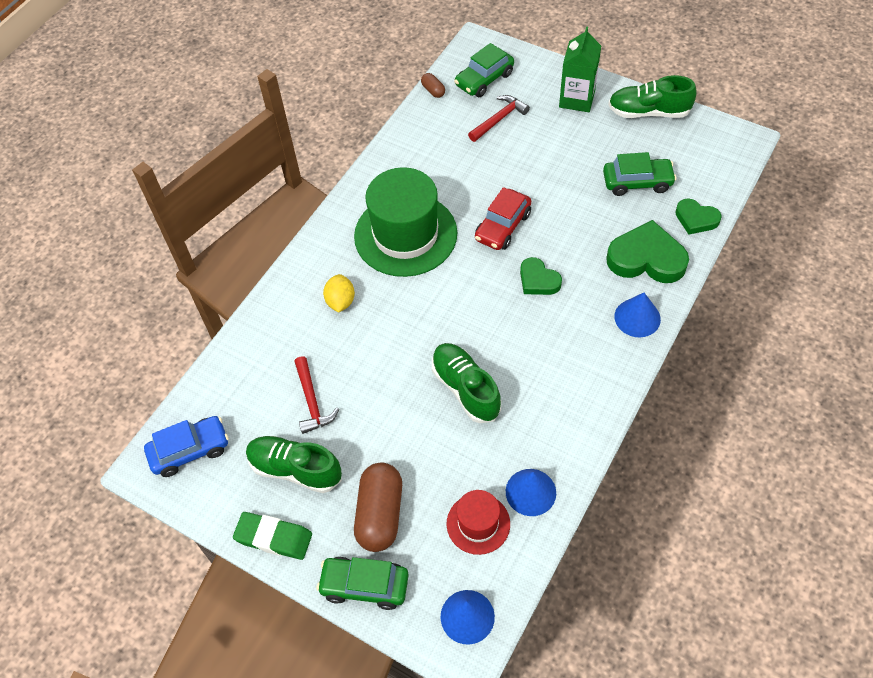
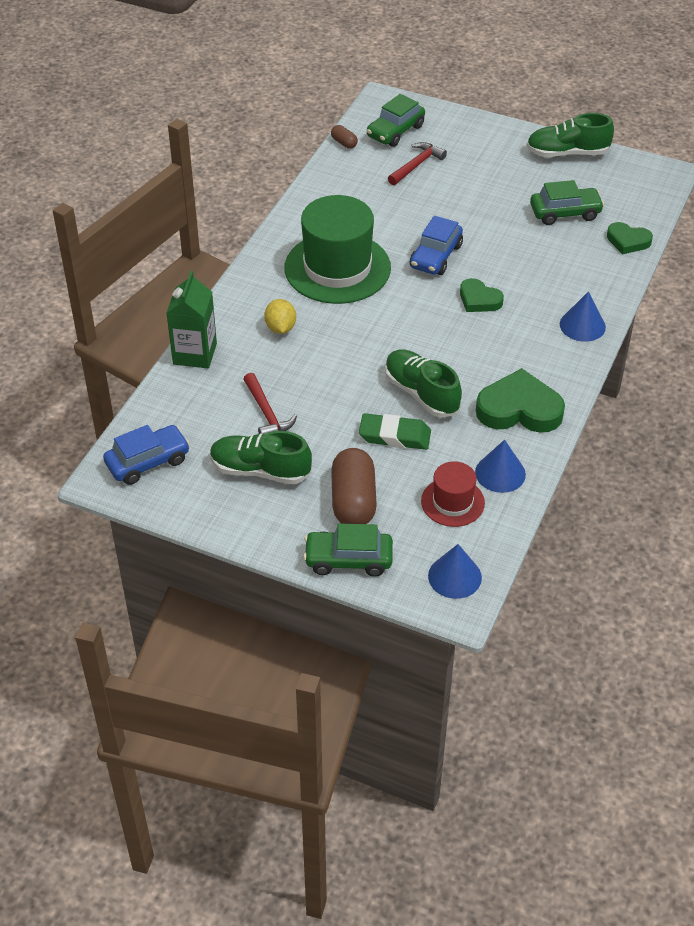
camera: 10 degrees left, 10 degrees down
green eraser [233,512,312,560] -> green eraser moved to [359,413,431,450]
red car [475,187,531,250] -> blue car [410,216,463,275]
green carton [559,26,601,112] -> green carton moved to [166,271,217,368]
green heart [606,220,689,283] -> green heart moved to [476,368,565,433]

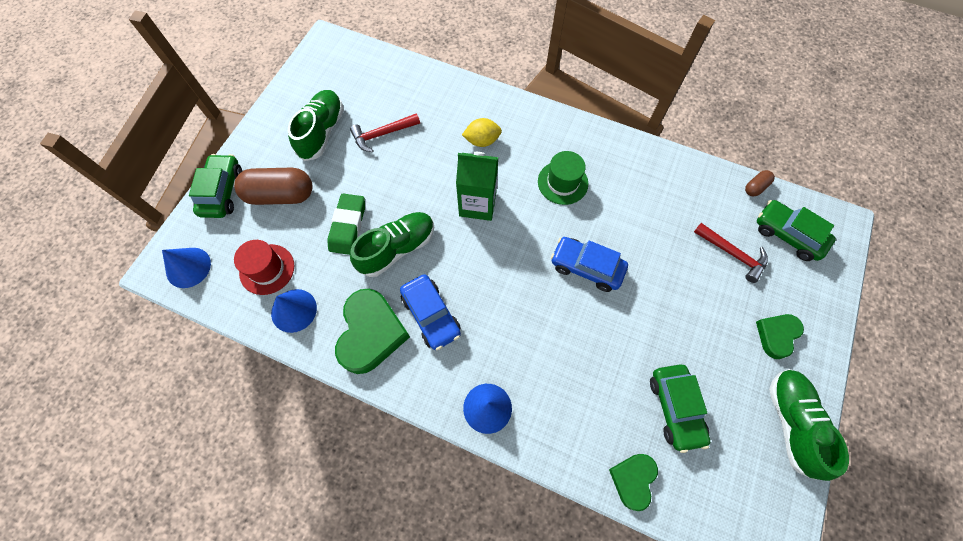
camera: 90 degrees right, 20 degrees up
blue car [103,425,190,485] -> blue car moved to [400,274,461,350]
green carton [166,271,217,368] -> green carton moved to [456,152,498,221]
green hat [284,195,391,304] -> green hat [538,151,588,205], size x0.51
green heart [460,278,504,312] -> green heart moved to [756,314,804,359]

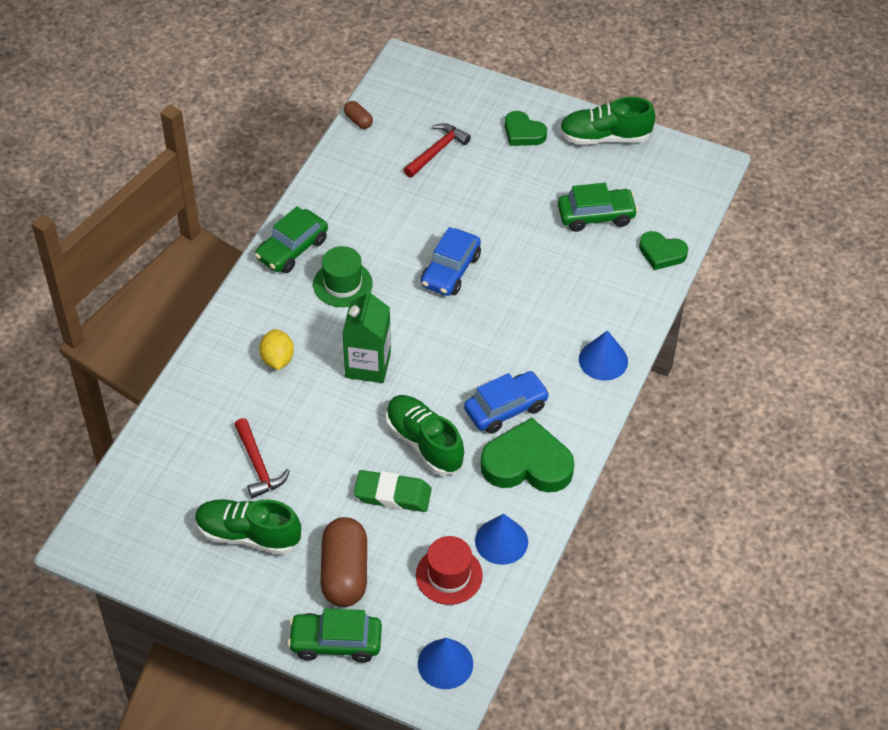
camera: 90 degrees left, 15 degrees down
green car [757,200,836,261] -> green car moved to [255,206,328,273]

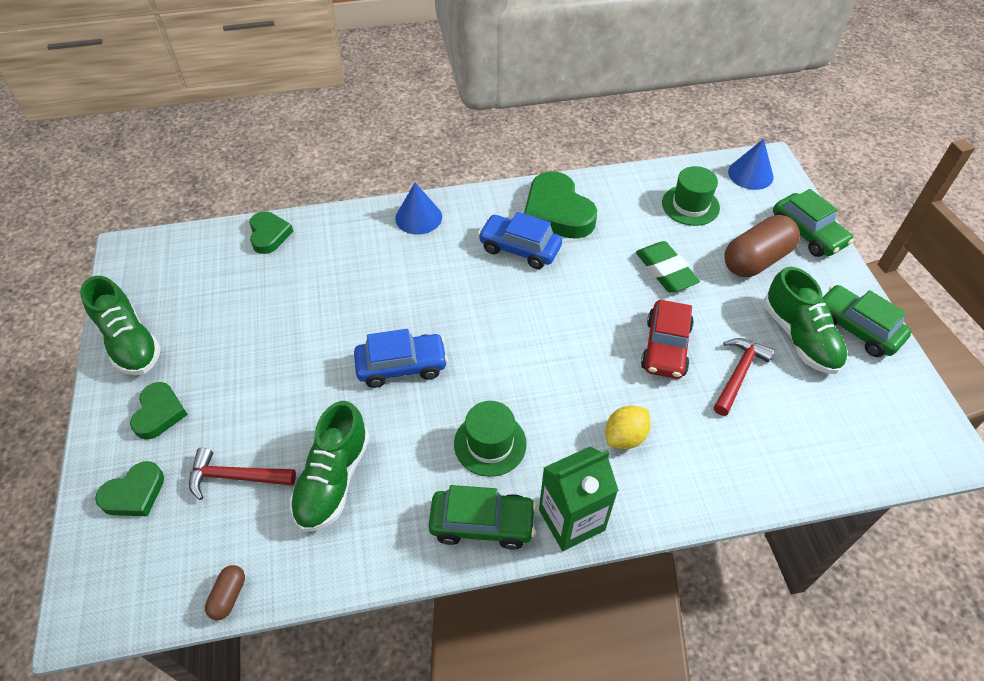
camera: 125 degrees left, 0 degrees up
green carton [342,288,391,383] -> green carton moved to [539,446,619,551]
green shoe [386,395,465,475] -> green shoe moved to [290,401,370,532]
red hat [416,536,483,605] -> green hat [662,166,720,226]
blue cone [475,514,528,565] -> none
green car [558,183,638,232] -> green car moved to [822,285,912,357]
none -> green heart [95,461,164,516]
none -> red car [641,300,694,379]

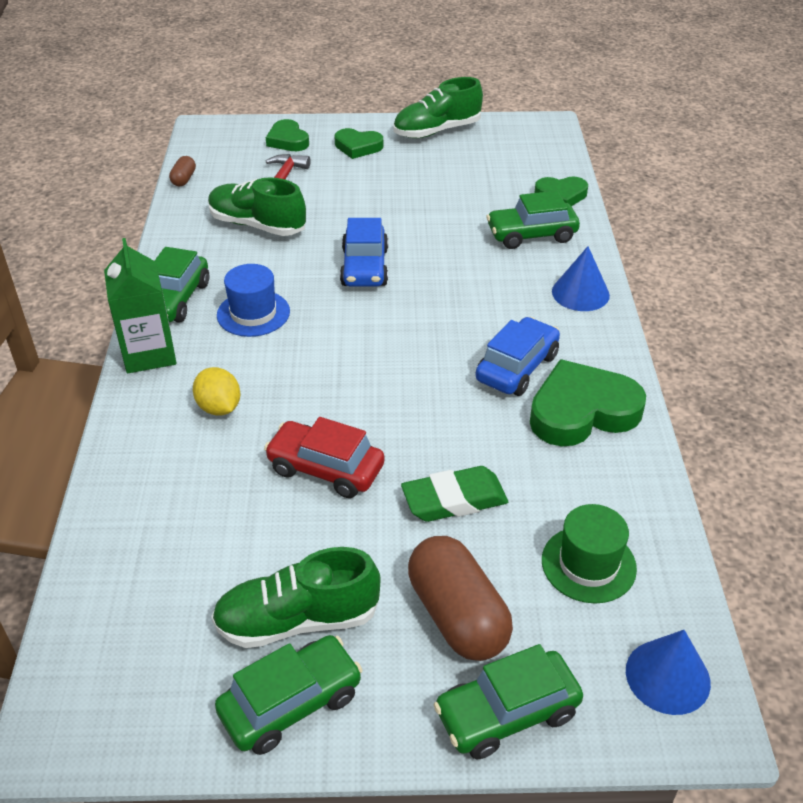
camera: 100 degrees right, 10 degrees down
brown capsule [205,565,245,620] -> brown capsule turned 75 degrees clockwise [169,156,196,186]
green hat [454,401,527,477] -> blue hat [217,264,290,337]
red hammer [714,338,775,416] -> none
none -> green car [486,191,580,249]

